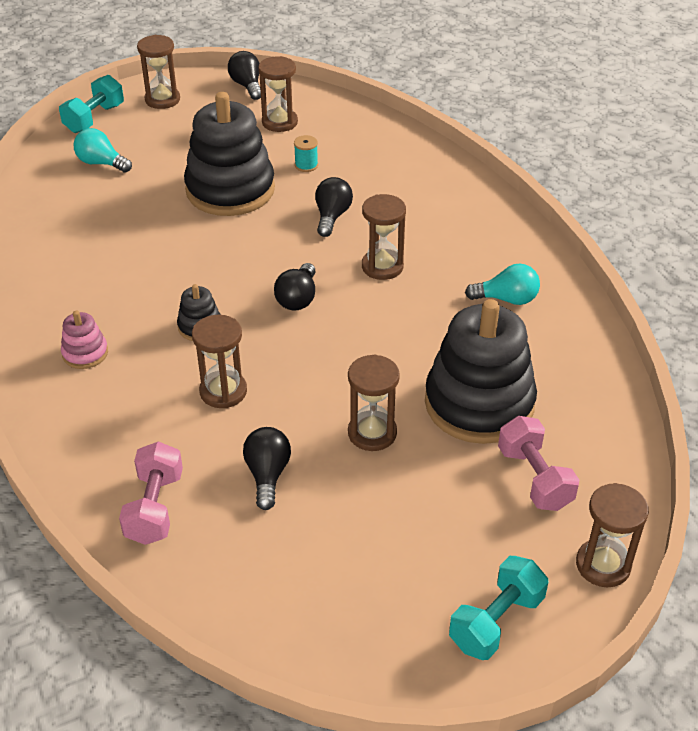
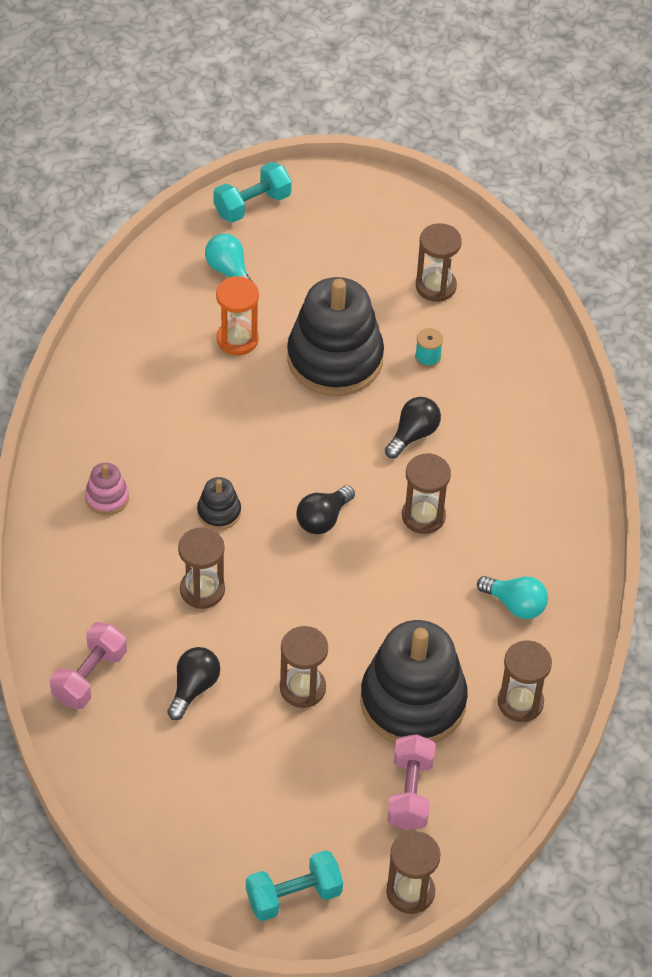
camera: 25 degrees right, 10 degrees up
brown hourglass [137,35,180,109] -> brown hourglass moved to [498,641,552,722]
black light bulb [228,51,261,100] -> none
none -> orange hourglass [216,276,259,356]

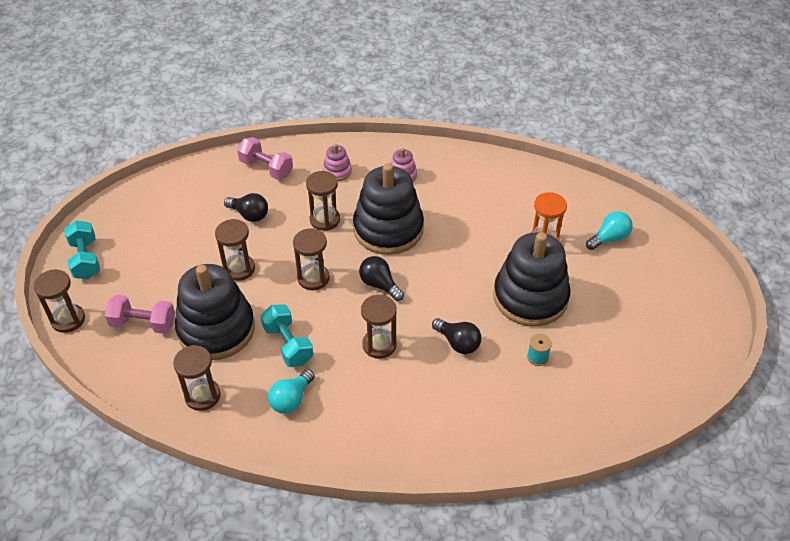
camera: 95 degrees right, 5 degrees down
black stacking toy [197,477,241,530] -> black stacking toy [353,163,424,255], size x2.30
turquoise dumbbell [213,162,292,222] -> turquoise dumbbell moved to [261,304,313,367]
brown hourglass [416,223,462,302] -> brown hourglass moved to [293,228,330,290]
none -> pink stacking toy [323,144,352,181]

